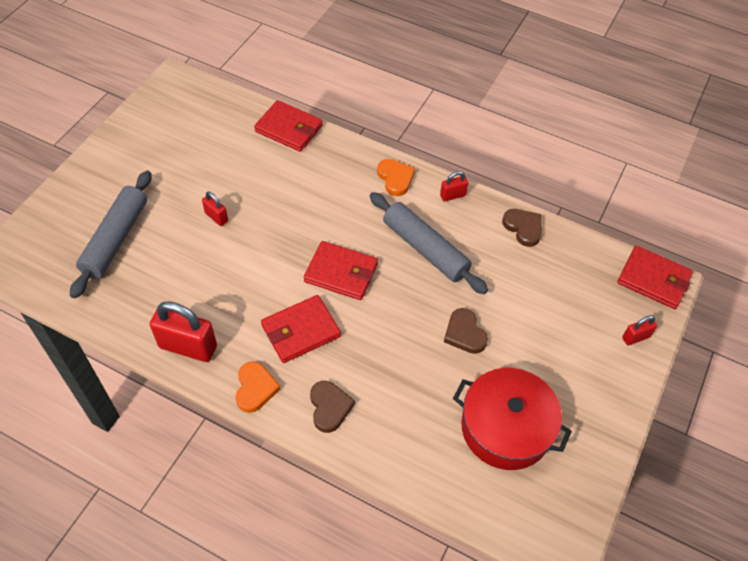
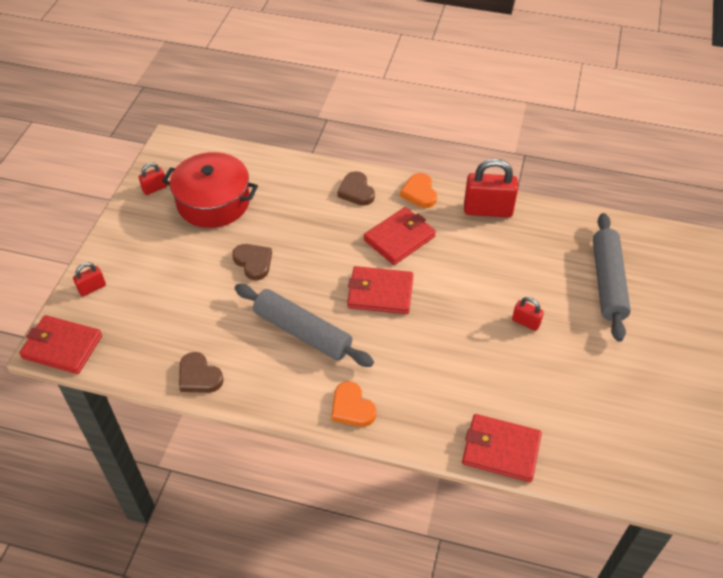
camera: 170 degrees right, 5 degrees down
red padlock [440,171,468,202] -> red padlock moved to [139,162,167,195]

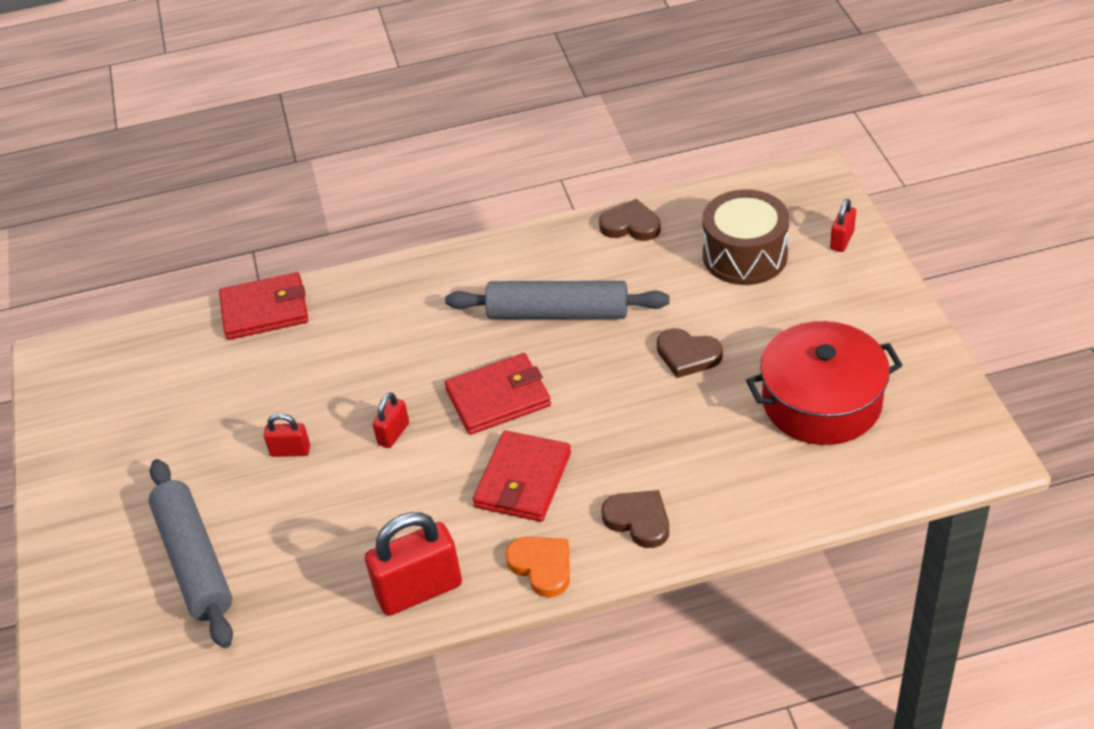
camera: 155 degrees right, 5 degrees down
red wallet [19,315,102,374] -> none
red padlock [139,162,167,195] -> red padlock moved to [373,392,409,448]
orange heart [331,381,376,427] -> none
none -> brown drum [702,189,789,285]

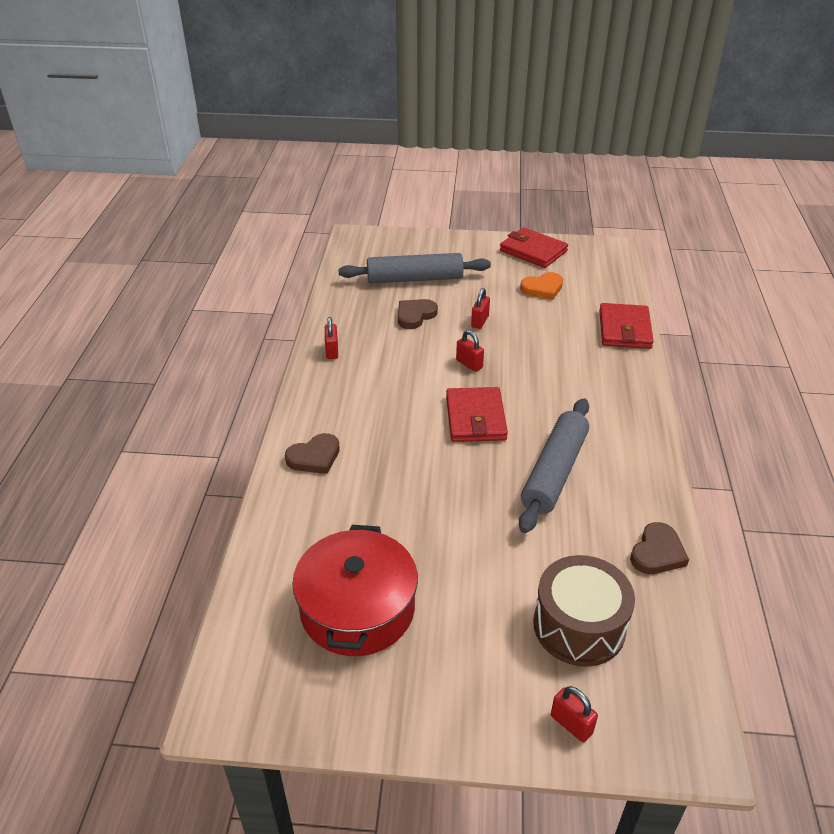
camera: 105 degrees right, 5 degrees down
red padlock [365,512,462,616] -> red padlock [325,317,338,359], size x0.51
red wallet [473,431,571,522] -> red wallet moved to [500,227,568,268]
orange heart [505,537,570,598] -> orange heart moved to [520,272,563,300]
brown heart [657,328,723,378] -> brown heart moved to [398,299,438,329]

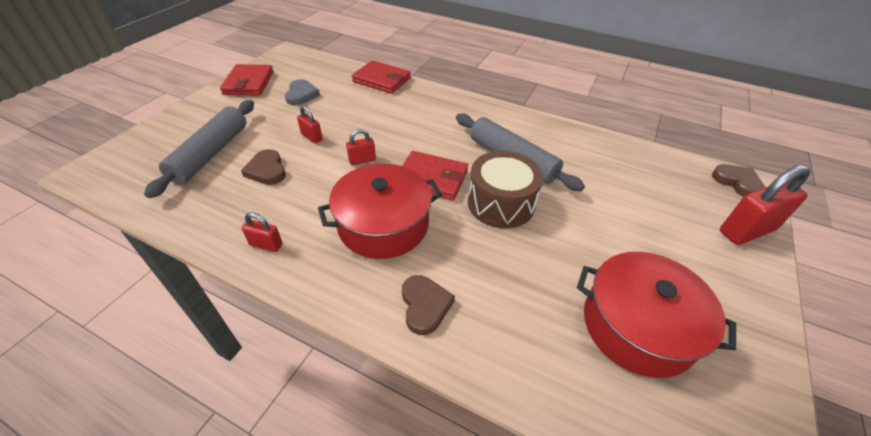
camera: 70 degrees left, 5 degrees up
red wallet [500,227,568,268] -> red wallet turned 60 degrees counterclockwise [220,64,274,96]
orange heart [520,272,563,300] -> grey heart [285,79,320,106]
brown drum [533,555,635,667] -> brown drum moved to [468,151,543,229]
red padlock [551,686,598,742] -> red padlock [720,165,811,245], size x1.96
brown heart [630,522,689,574] -> brown heart moved to [712,164,765,197]
none -> red pot [318,164,442,259]

